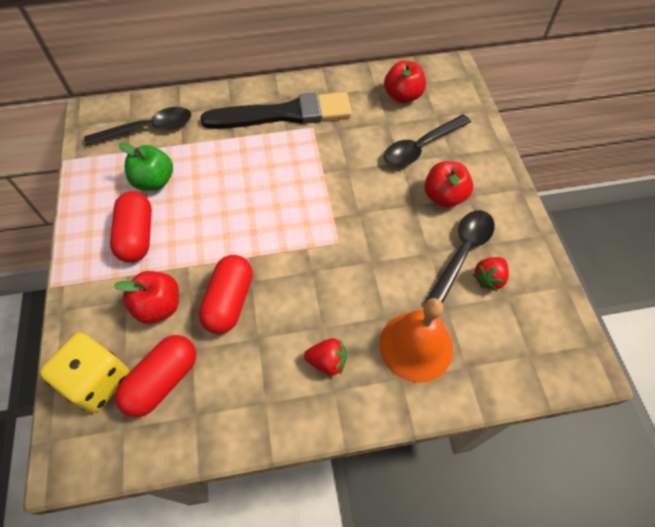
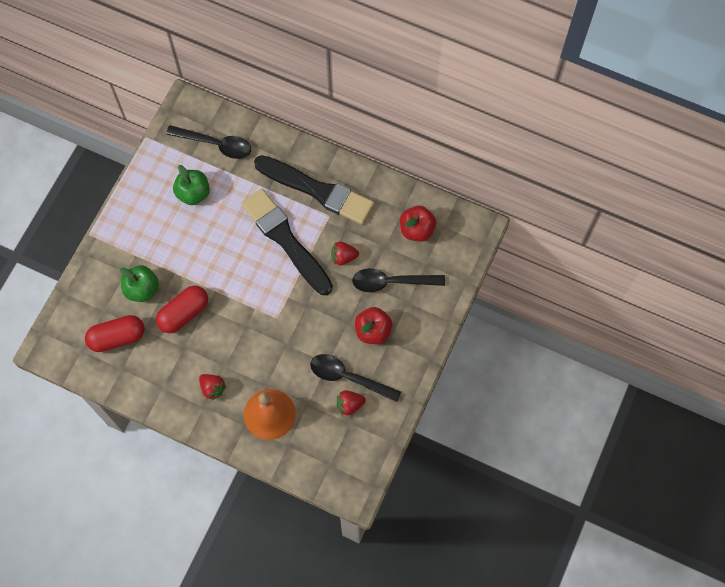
camera: 35 degrees right, 10 degrees up
yellow dice [40,333,130,413] -> none
red capsule [110,191,152,263] -> none
red apple [114,271,179,324] -> green apple [120,265,159,302]
black spoon [424,210,495,304] -> black spoon turned 135 degrees counterclockwise [310,354,401,402]
none -> black brush [241,188,333,295]
none -> red strawberry [331,241,359,265]

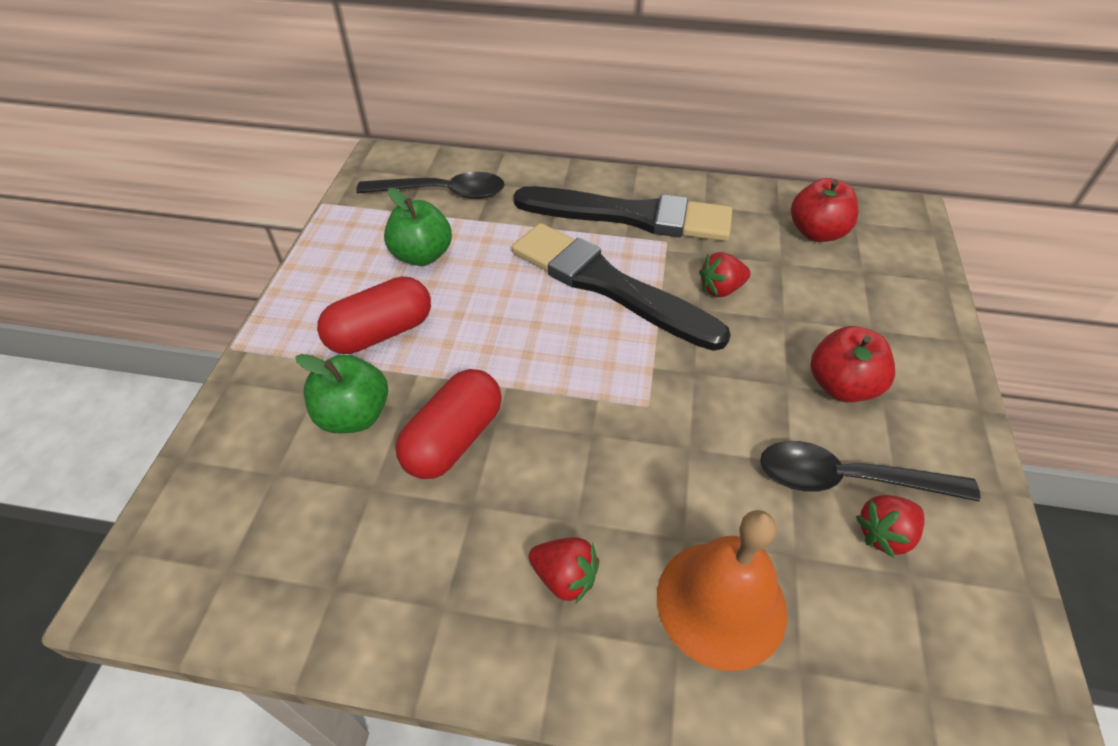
camera: 15 degrees left, 20 degrees down
red capsule [85,315,145,352] -> red capsule moved to [317,276,431,354]
black spoon [352,268,445,292] -> none

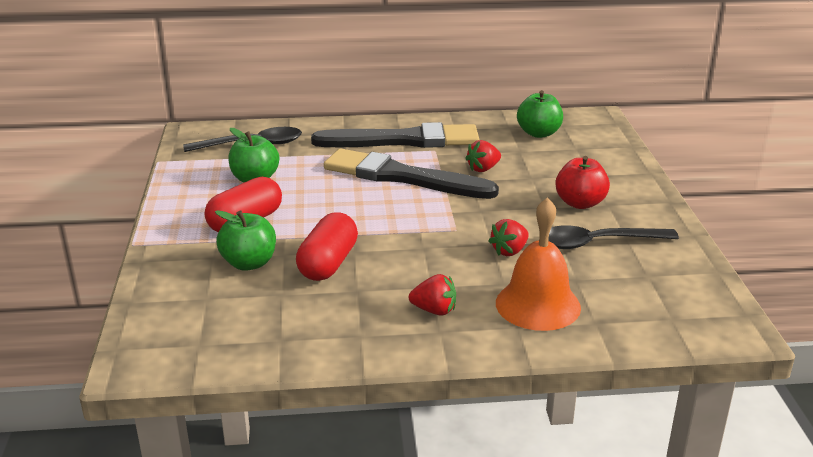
camera: 15 degrees left, 20 degrees down
red apple [791,178,858,242] -> green apple [517,90,563,138]
red strawberry [856,495,925,558] -> red strawberry moved to [489,219,529,256]

